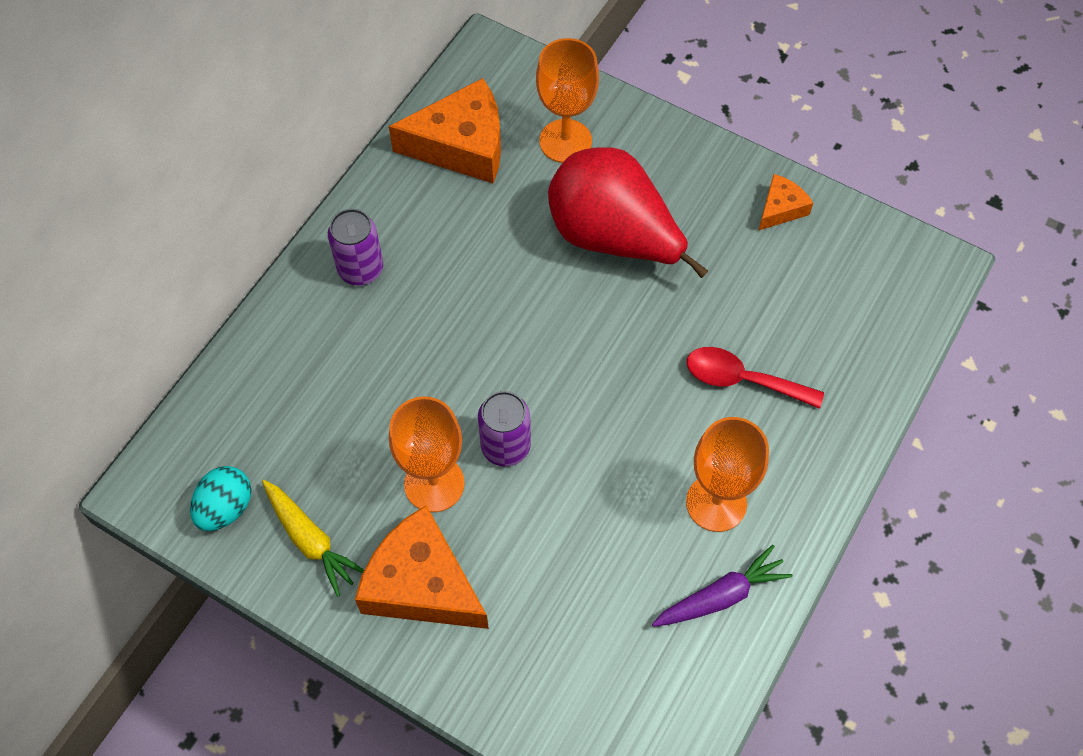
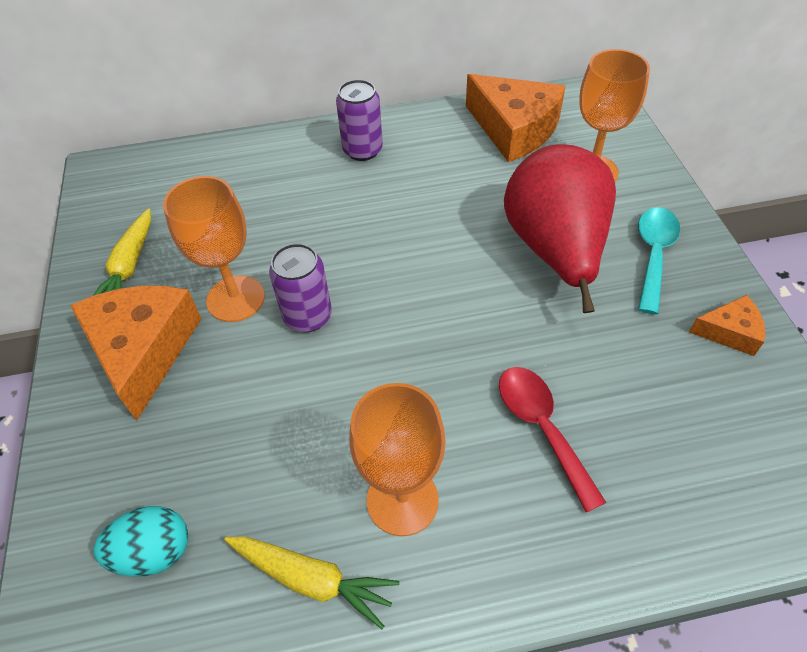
camera: 50 degrees right, 10 degrees down
turquoise egg [190,466,251,531] -> turquoise egg moved to [94,506,188,577]
purple carrot [652,545,793,627] -> yellow carrot [224,537,399,629]
none -> turquoise spoon [638,207,680,314]

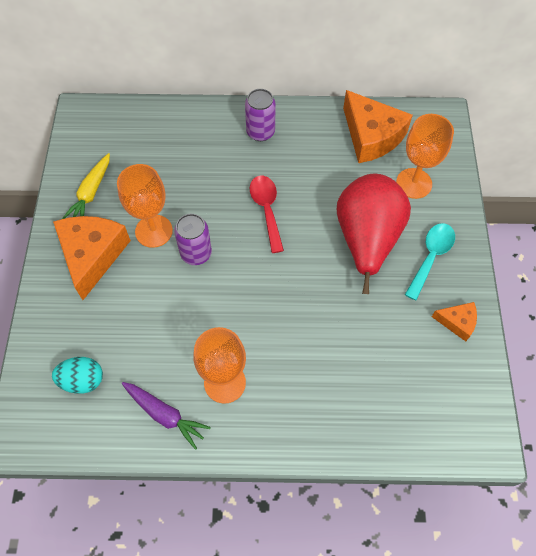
camera: 10 degrees right, 10 degrees up
yellow carrot [224,537,399,629] -> purple carrot [122,382,211,450]
red spoon [499,367,606,512] -> red spoon moved to [250,176,284,253]

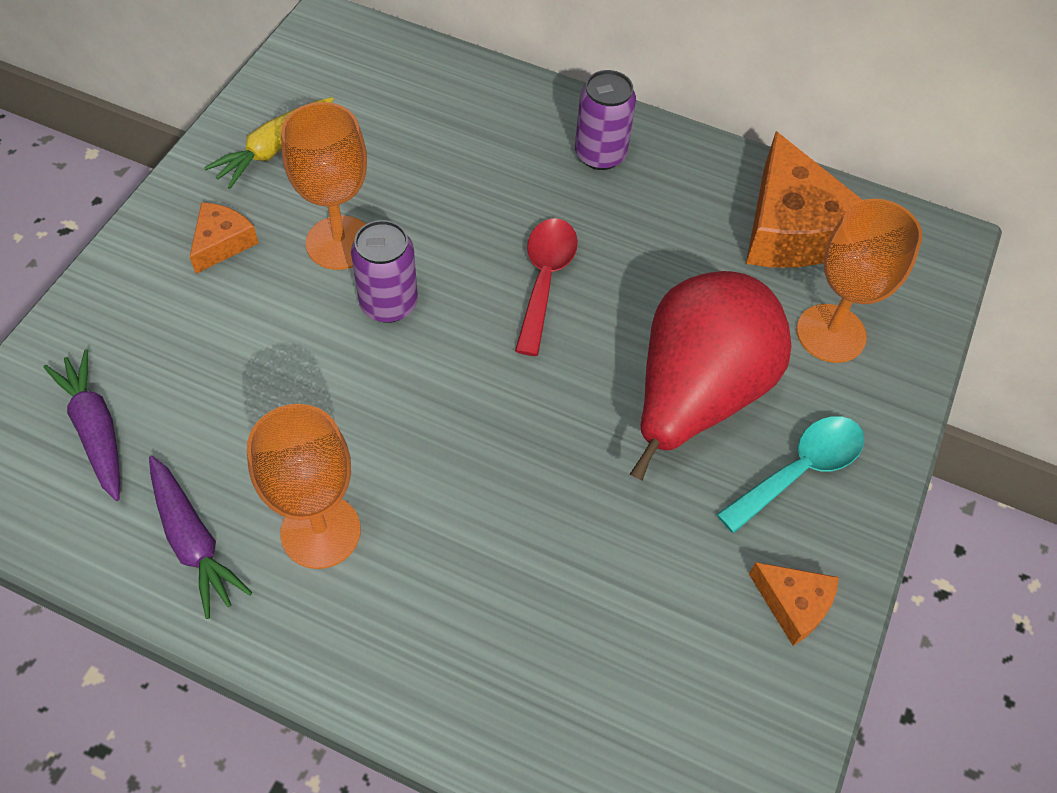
camera: 20 degrees right, 5 degrees down
turquoise egg [52,357,103,394] -> purple carrot [43,349,120,501]
orange cheese [53,216,131,300] -> orange cheese [190,202,259,274], size x0.50

